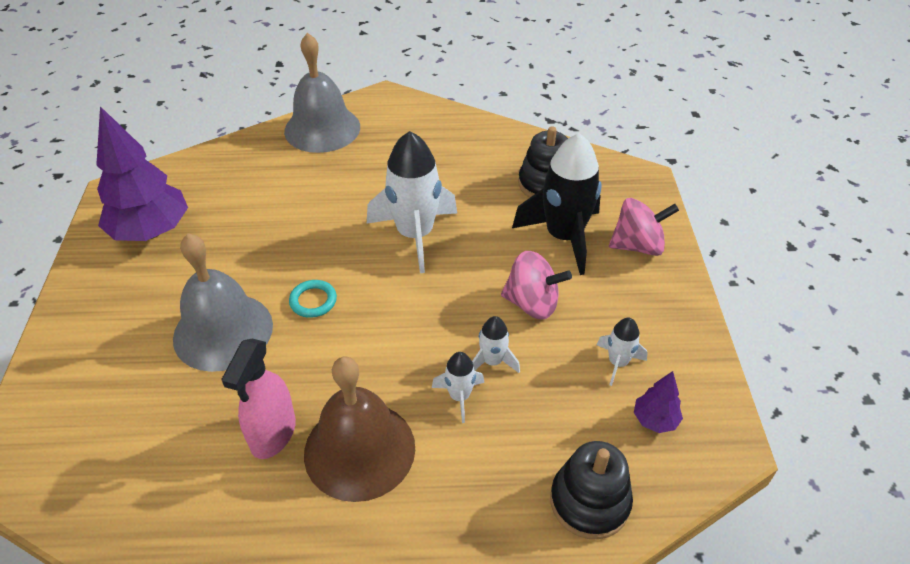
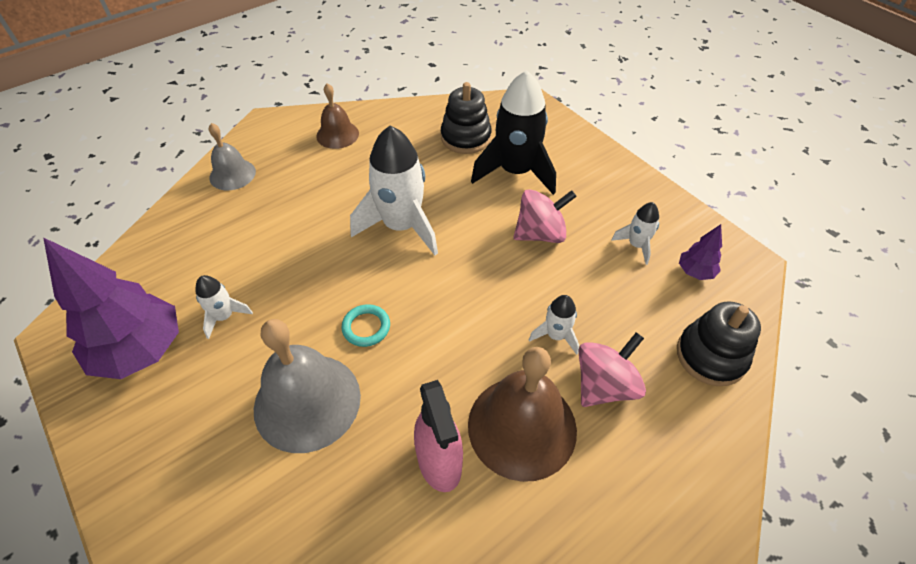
camera: 35 degrees left, 5 degrees up
grey bell [284,33,360,153] -> grey bell [209,123,256,190], size x0.58
white rocket [472,316,520,373] -> white rocket moved to [195,275,253,339]
pink spinning top [609,198,679,256] -> pink spinning top moved to [579,332,646,407]
none -> brown bell [316,83,359,149]

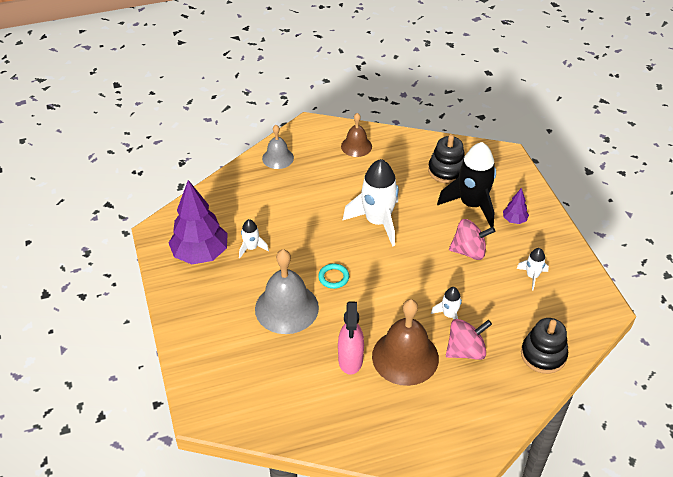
camera: 20 degrees right, 5 degrees down
purple tree [679,224,722,280] -> purple tree moved to [503,188,529,224]

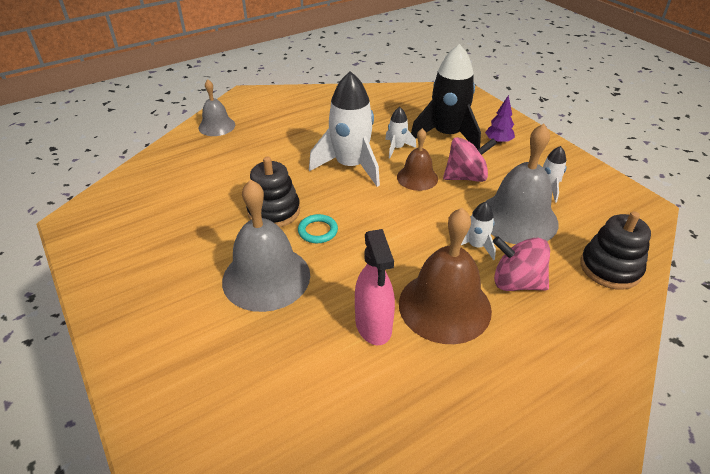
camera: 15 degrees left, 5 degrees down
purple tree [169,180,228,264] -> none
white rocket [239,219,269,258] -> white rocket moved to [385,107,416,158]
brown bell [341,113,372,157] -> brown bell moved to [397,128,438,191]
black stacking toy [428,134,465,184] -> black stacking toy moved to [246,157,300,227]
pink spinning top [446,319,492,360] -> pink spinning top turned 120 degrees counterclockwise [493,236,550,291]
none -> grey bell [485,124,558,244]

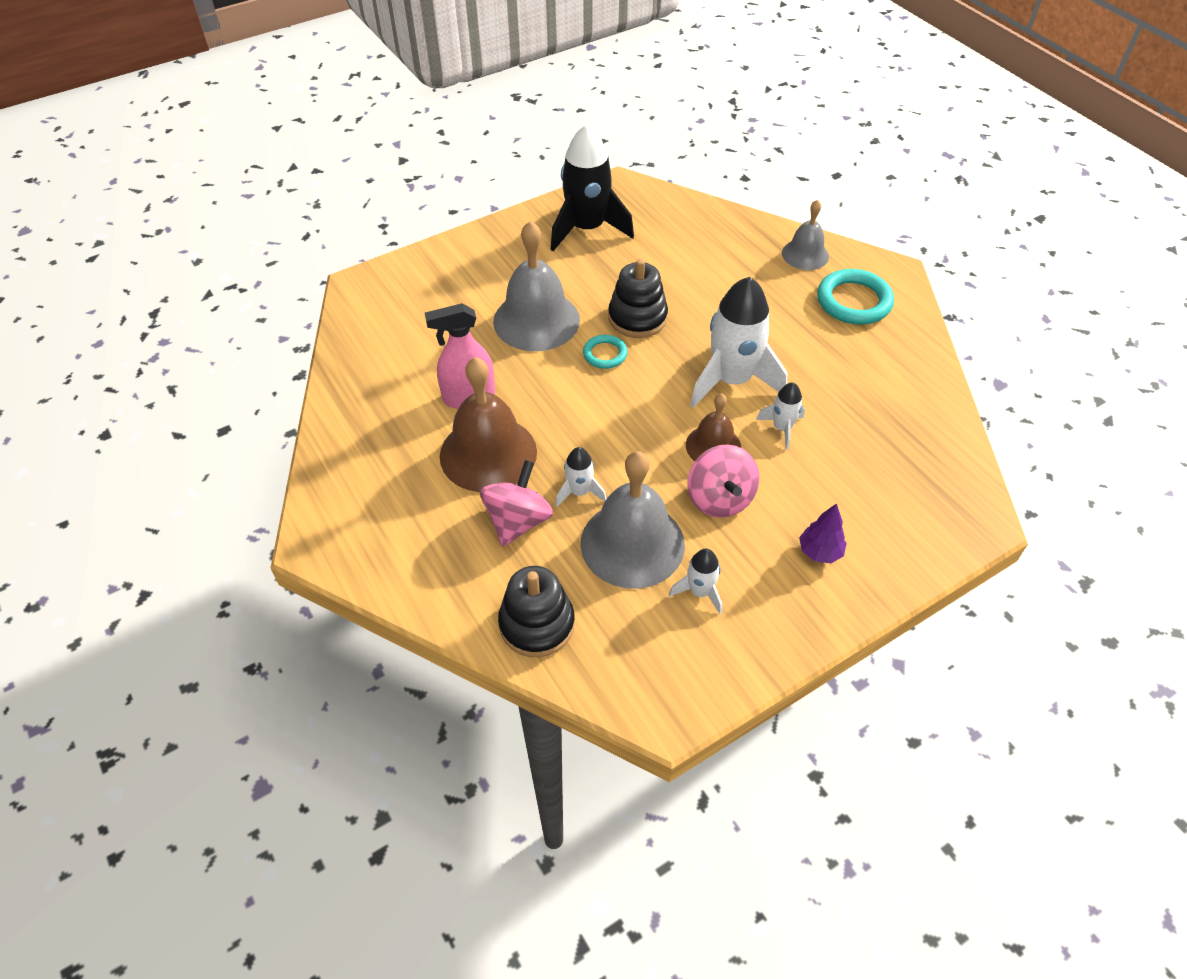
camera: 90 degrees right, 10 degrees up
black rocket [411,44,481,150] -> black rocket moved to [551,124,634,251]
none -> turquoise ring [817,269,894,325]

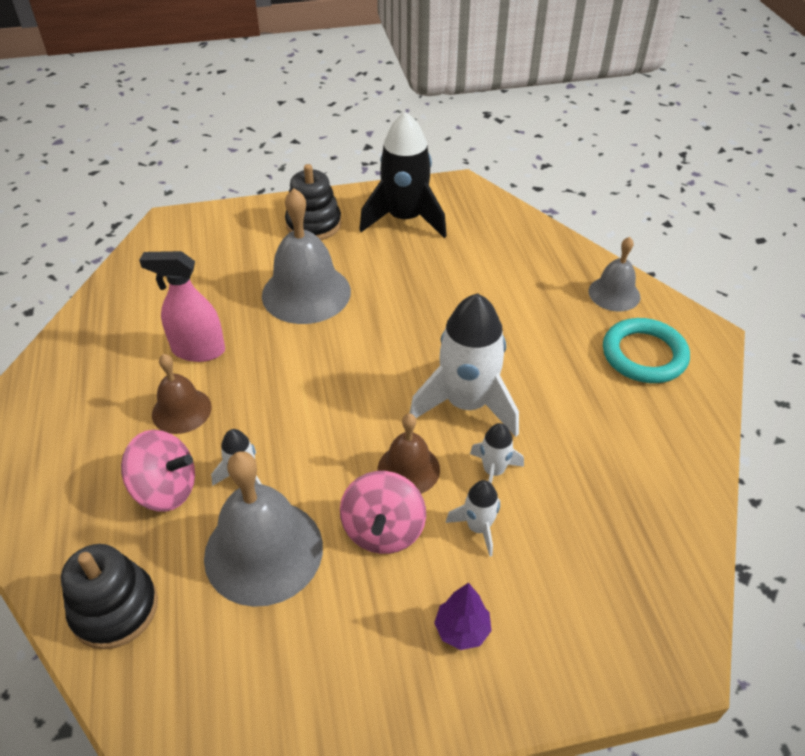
camera: 20 degrees right, 5 degrees down
brown bell [440,357,537,492] -> brown bell [152,354,212,434], size x0.58
pink spinning top [480,460,553,547] -> pink spinning top turned 60 degrees clockwise [121,430,195,512]
turquoise ring [583,335,628,369] -> none
black stacking toy [609,259,668,338] -> black stacking toy moved to [285,164,342,240]
white rocket [669,549,722,614] -> white rocket moved to [446,480,500,556]

